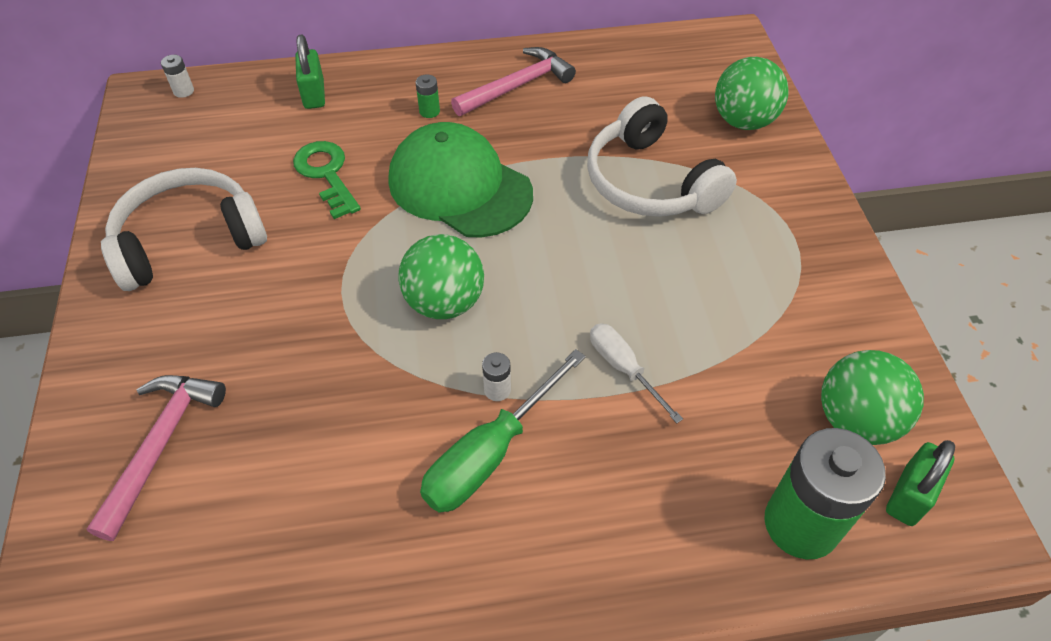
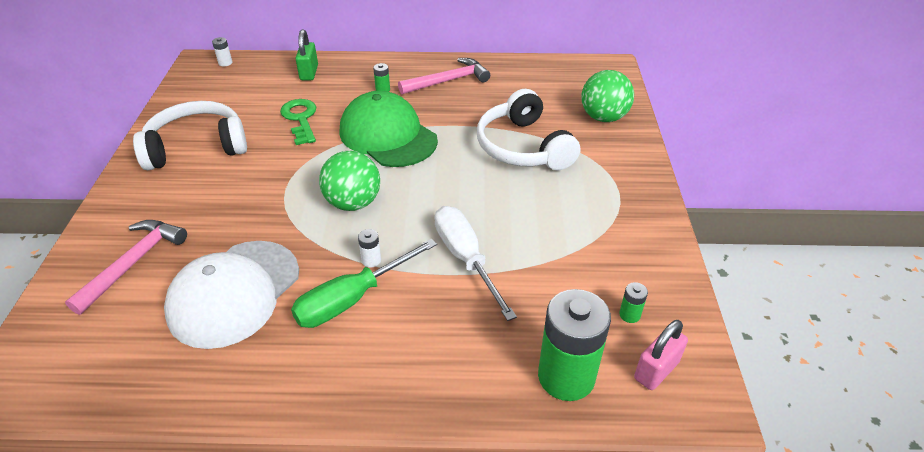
camera: 10 degrees right, 10 degrees down
white screwdriver [590,323,683,423] -> white screwdriver [434,206,517,321], size x1.60
green ball [821,350,924,445] -> green battery [619,282,648,323]
green padlock [886,440,955,526] -> pink padlock [634,320,688,390]
none -> white cap [164,241,299,349]

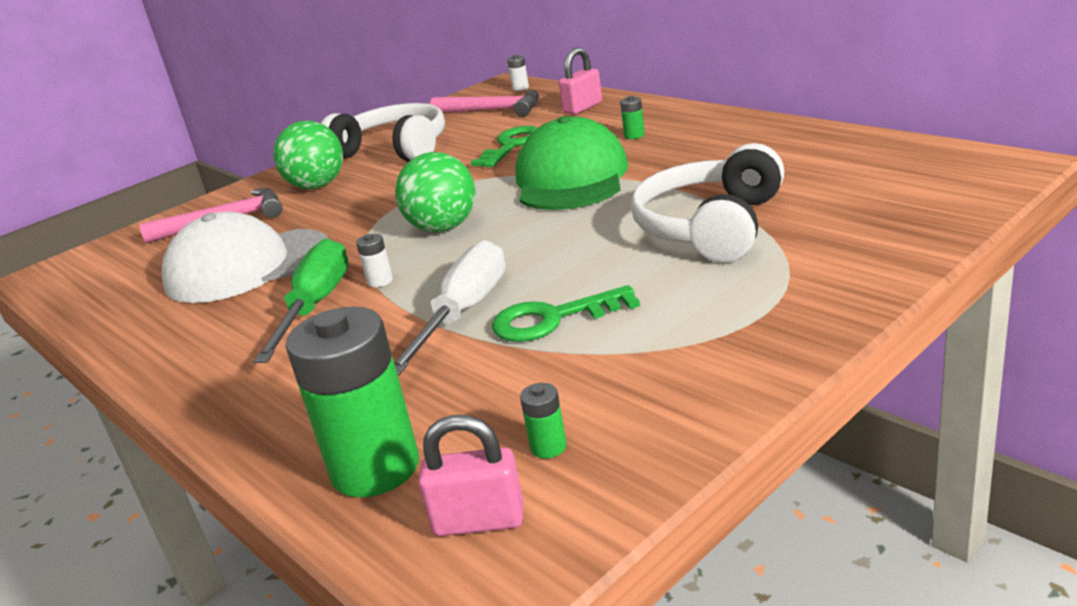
camera: 50 degrees right, 15 degrees down
green screwdriver [291,239,437,328] -> green screwdriver turned 90 degrees clockwise [253,238,349,363]
green padlock [295,30,318,81] -> pink padlock [559,47,602,114]
pink hammer [398,58,490,94] -> pink hammer moved to [430,90,539,117]
green ball [582,70,634,122] -> green ball moved to [273,121,343,189]
none -> green key [492,285,640,342]

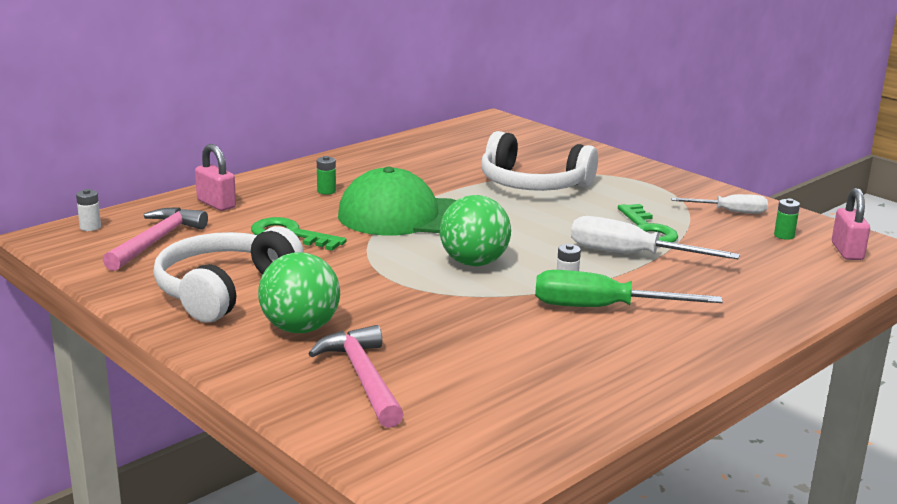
camera: 95 degrees left, 5 degrees down
white cap [161,212,329,303] -> none
green battery [285,307,419,497] -> none
none -> white screwdriver [671,194,768,214]

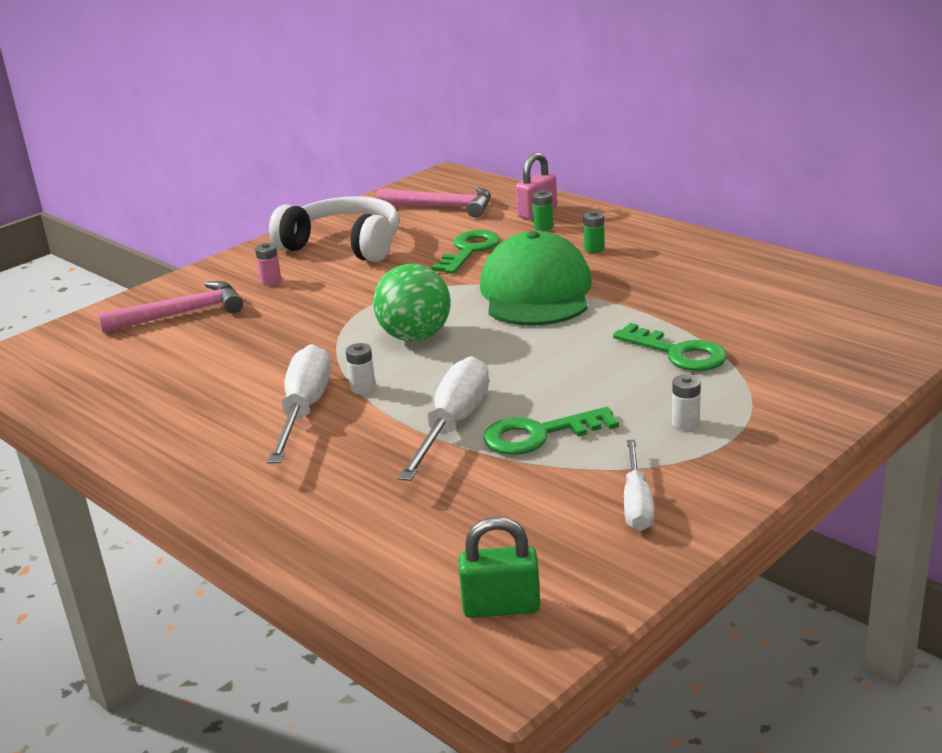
camera: 90 degrees right, 5 degrees up
white battery [76,189,101,231] -> white battery moved to [672,374,701,430]
green ball [258,252,340,333] -> pink battery [255,243,281,285]
white headphones [481,131,598,191] -> green key [613,323,727,371]
green screwdriver [535,270,723,307] -> white screwdriver [267,344,331,463]
green battery [774,198,800,240] -> green battery moved to [532,190,553,231]
pink padlock [832,188,870,260] -> green padlock [459,517,540,618]

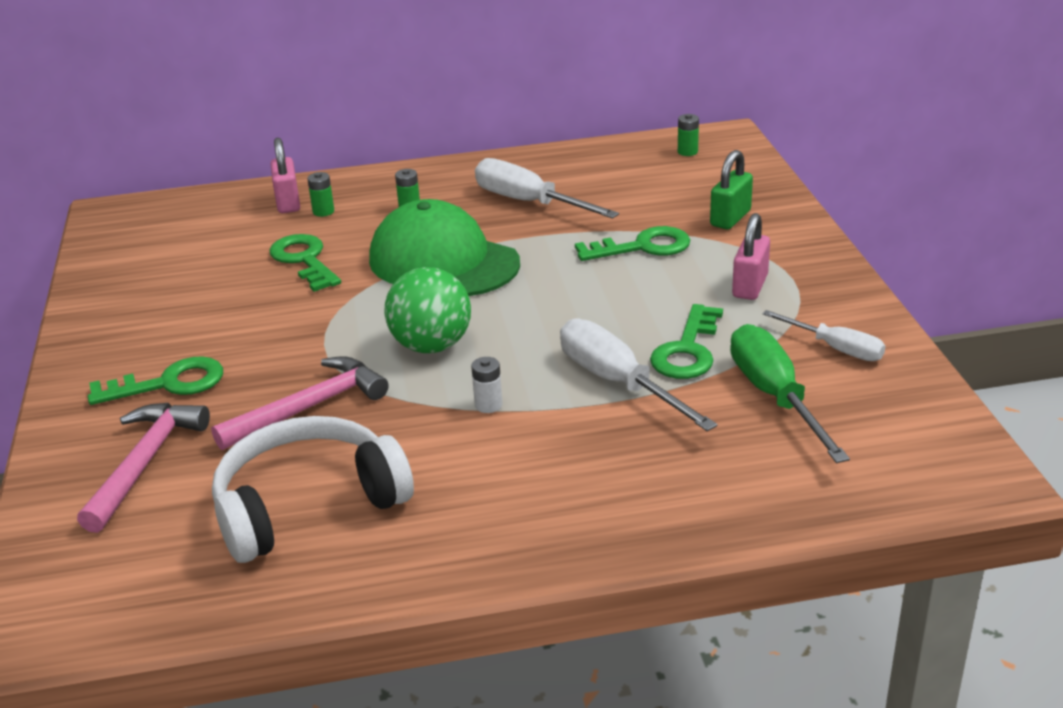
camera: 55 degrees left, 5 degrees up
pink battery [255,243,281,285] -> green key [88,356,223,405]
white screwdriver [267,344,331,463] -> white screwdriver moved to [475,158,619,219]
white headphones [269,196,399,262] -> white headphones moved to [212,416,414,563]
pink hammer [376,187,491,218] -> pink hammer moved to [211,356,389,450]
green padlock [459,517,540,618] -> green padlock moved to [710,150,753,229]
white battery [672,374,701,430] -> pink padlock [732,213,770,300]
none -> green battery [678,114,699,156]
none -> green screwdriver [730,324,850,463]

